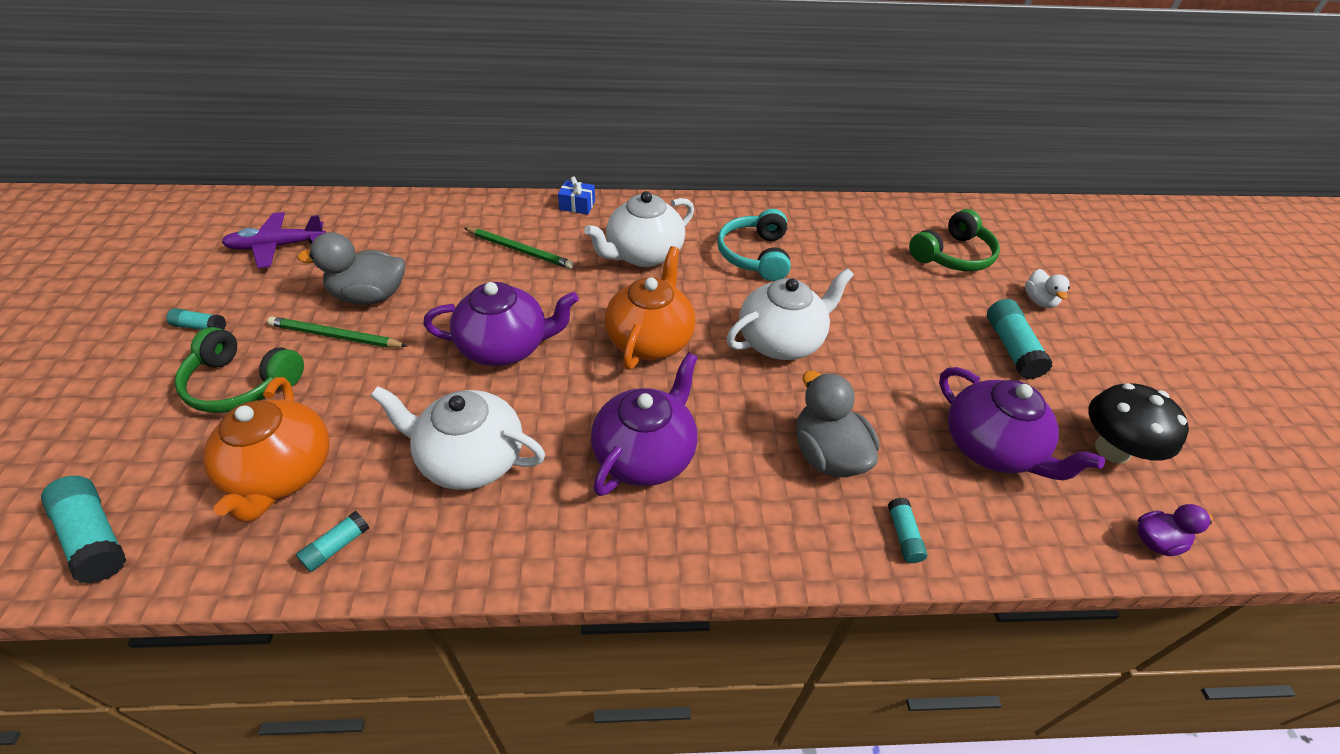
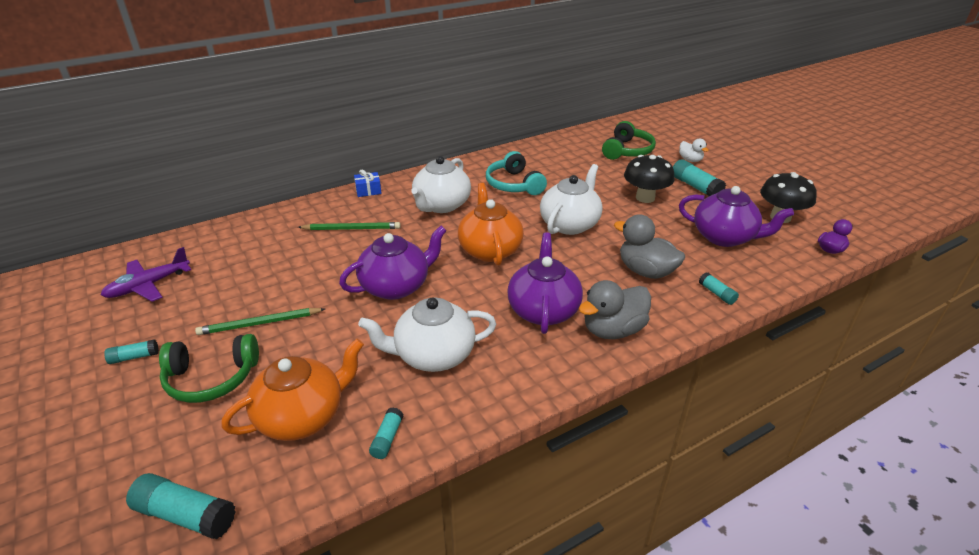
camera: 25 degrees left, 10 degrees down
orange teapot [203,377,330,523] -> orange teapot turned 90 degrees counterclockwise [221,339,364,441]
grey duck [297,232,405,305] -> grey duck moved to [579,280,651,339]
none -> black mushroom [624,155,675,203]

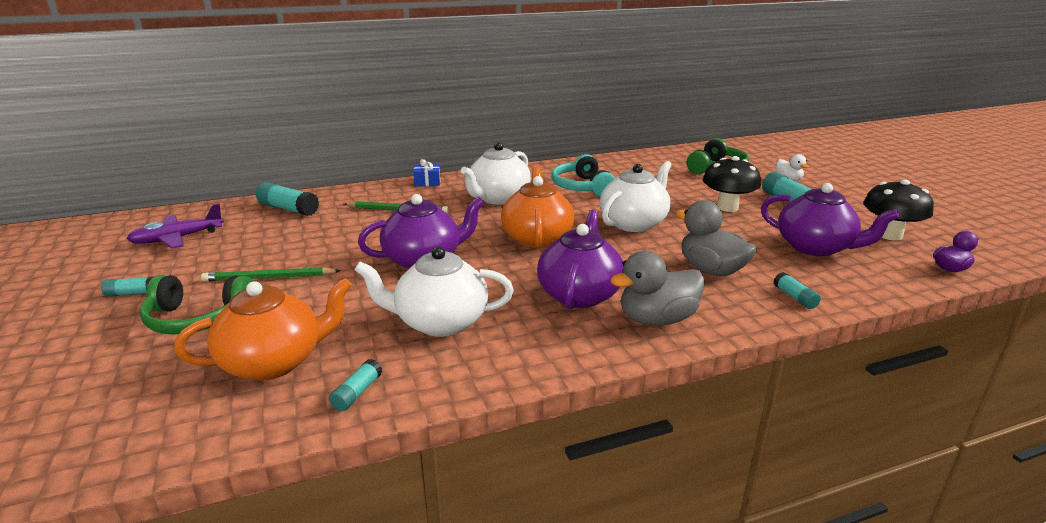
camera: 10 degrees right, 10 degrees down
turquoise glue stick [126,473,235,539] -> turquoise glue stick moved to [256,182,319,216]

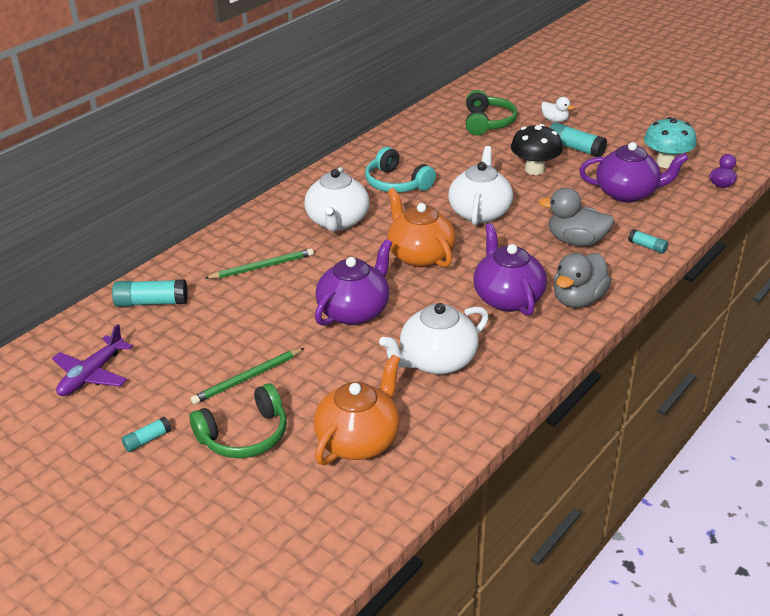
camera: 30 degrees left, 10 degrees up
turquoise glue stick [329,359,382,411] -> none
blue gift [413,159,440,186] -> none
black mushroom [863,179,934,241] -> turquoise mushroom [644,117,697,168]

